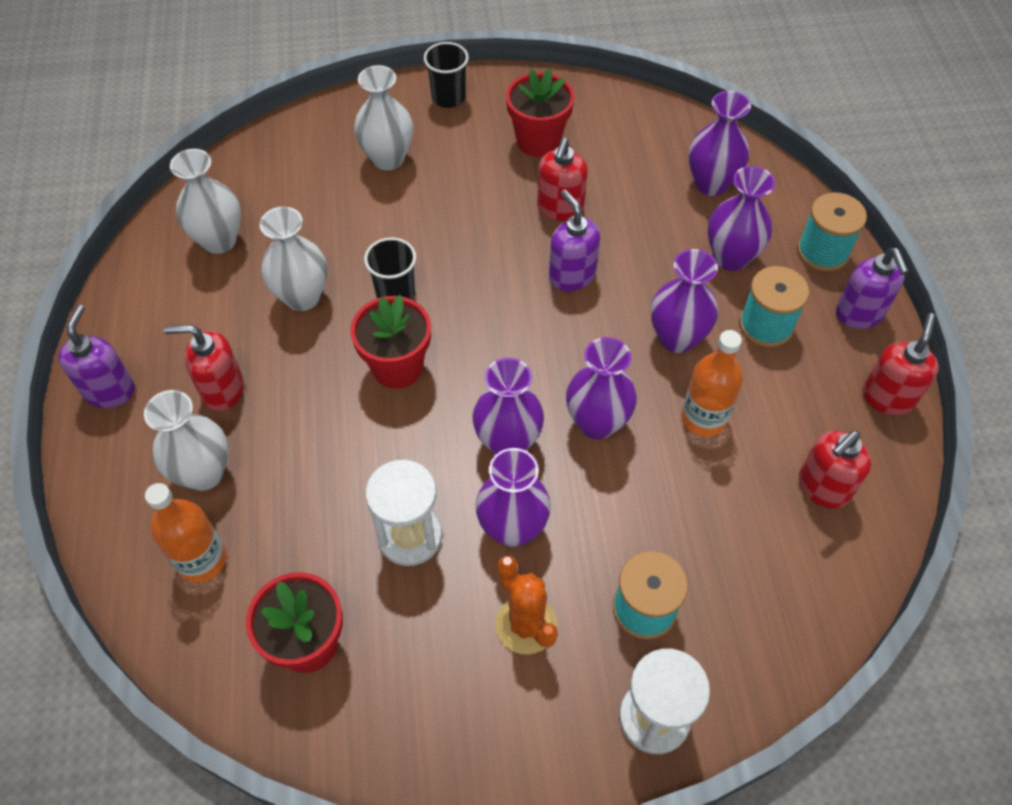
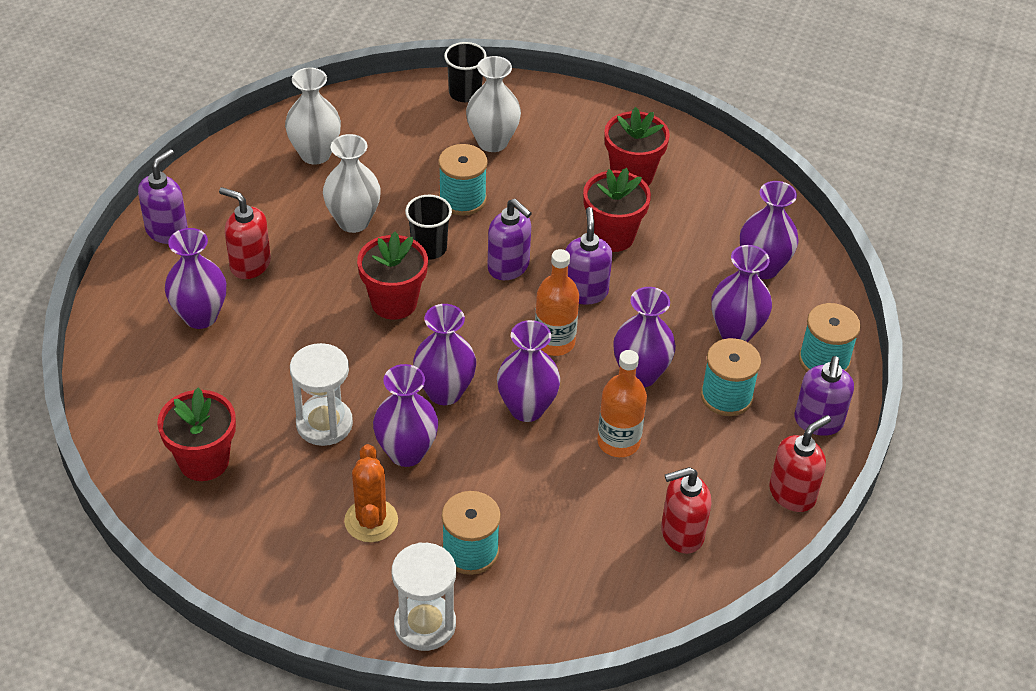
camera: 25 degrees right, 10 degrees down
white vase [144,390,229,491] -> purple vase [165,228,226,329]
orange bottle [145,483,226,582] -> orange bottle moved to [535,249,579,356]
black cup [424,42,469,108] -> black cup moved to [444,42,487,102]
red soap dispenser [537,137,588,221] -> red flower pot [583,168,651,252]
none -> turquoise spool [438,144,488,216]
none -> purple soap dispenser [487,199,532,280]

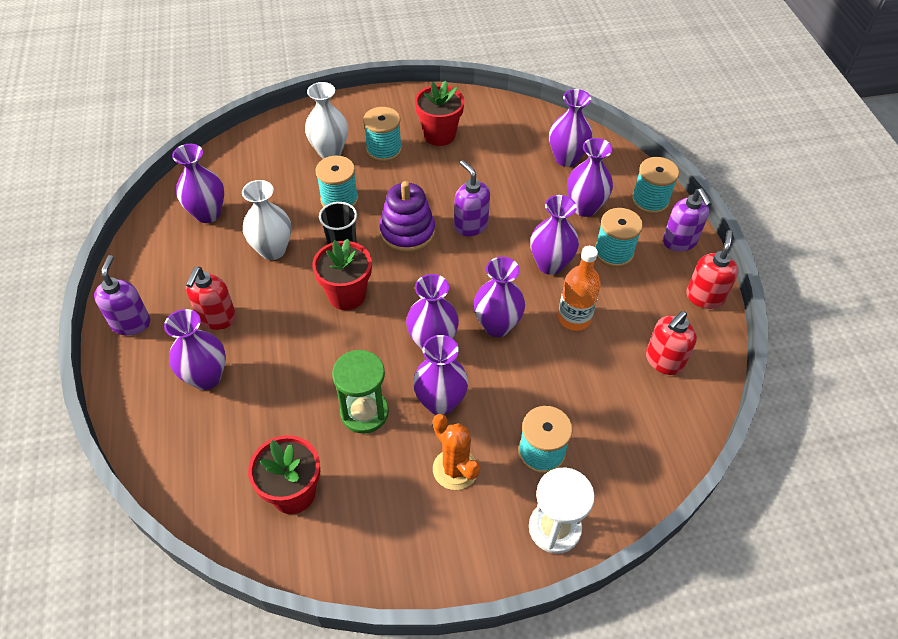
camera: 30 degrees left, 5 degrees up
red soap dispenser [219,187,271,279] -> red soap dispenser turned 75 degrees counterclockwise [186,267,236,330]
white vase [285,68,341,165] -> purple vase [172,144,224,223]
white hourglass [290,343,353,446] -> green hourglass [332,350,389,434]
black cup [444,42,487,102] -> none
purple soap dispenser [487,199,532,280] -> purple stacking toy [379,181,435,253]
orange bottle [535,249,579,356] -> none
red flower pot [583,168,651,252] -> none
none -> turquoise spool [363,107,402,162]

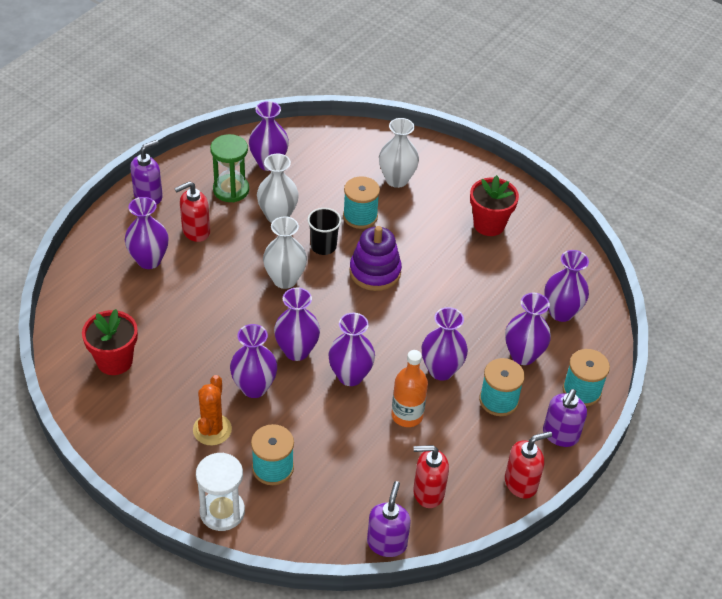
camera: 45 degrees right, 5 degrees down
red flower pot [312,239,372,310] -> white vase [263,216,307,289]
green hourglass [332,350,389,434] -> green hourglass moved to [210,134,249,202]
turquoise spool [363,107,402,162] -> none
purple soap dispenser [454,160,490,236] -> purple soap dispenser moved to [367,481,411,557]

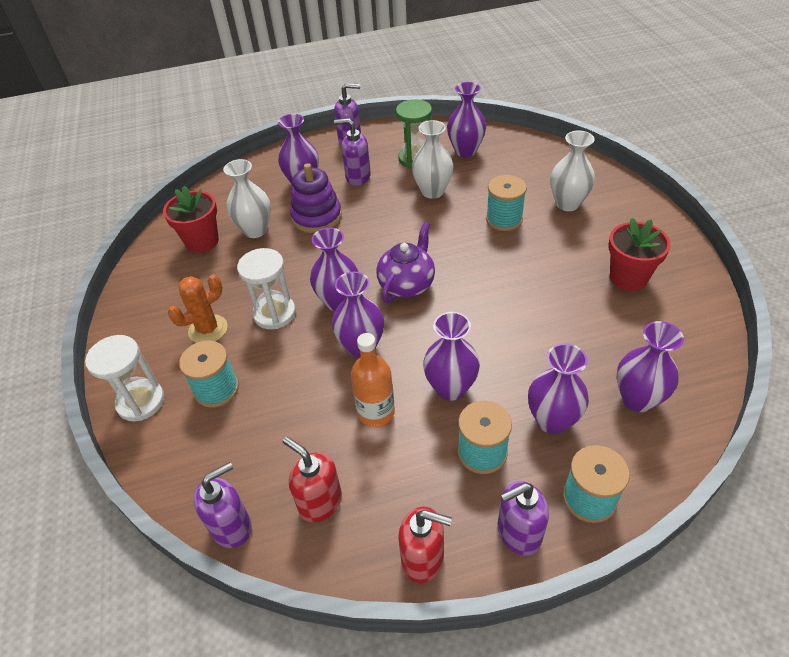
camera: 45 degrees right, 0 degrees up
red soap dispenser [174,181,210,242] -> purple soap dispenser [334,118,371,186]
purple vase [230,324,277,398] -> white hourglass [237,248,296,329]
white vase [263,216,307,289] -> white vase moved to [223,159,271,238]
black cup [308,208,341,255] -> none
purple stacking toy [350,226,402,291] -> purple stacking toy moved to [290,163,342,233]
none -> purple teapot [376,222,435,303]

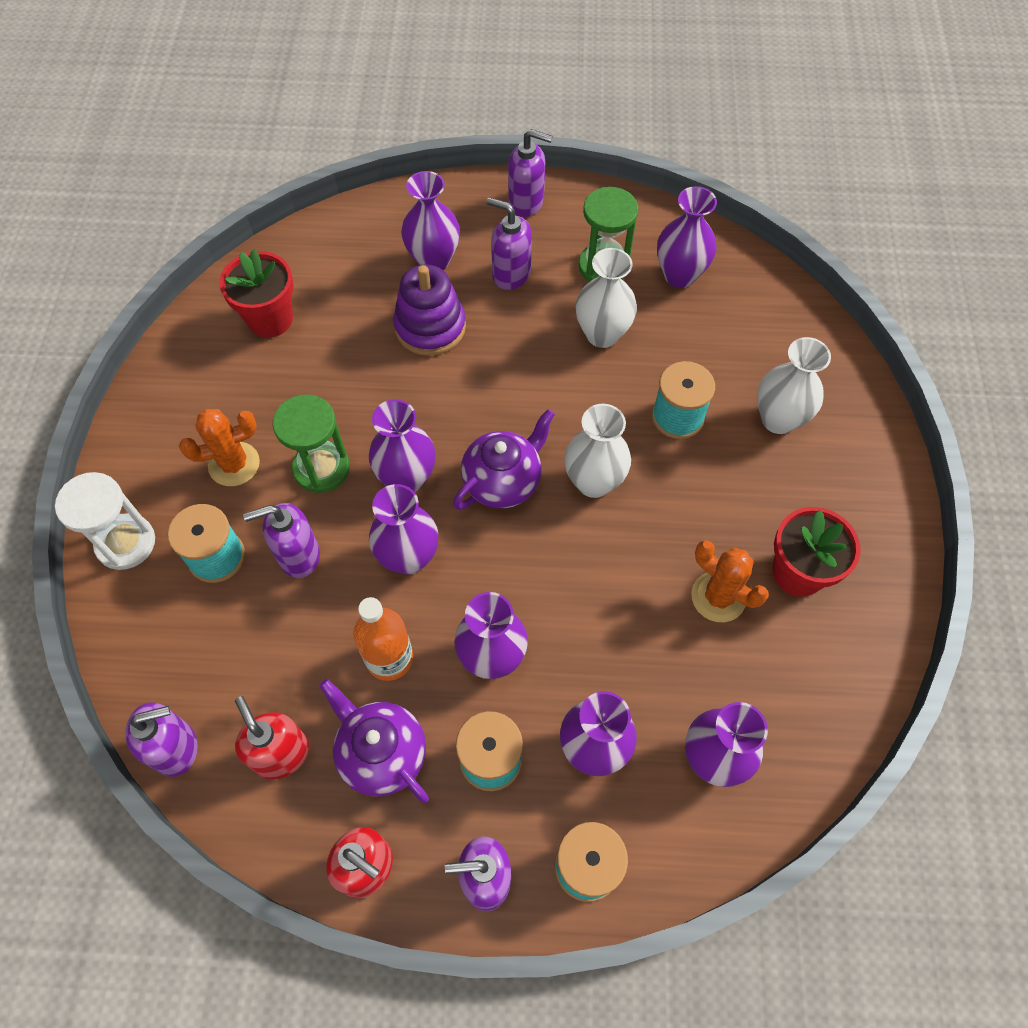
camera: 15 degrees right, 15 degrees up
white vase [223,159,271,238] -> white vase moved to [564,404,631,498]
white hourglass [237,248,296,329] -> green hourglass [273,394,350,493]
none -> purple soap dispenser [243,503,320,578]
none -> purple teapot [319,679,429,803]
none -> orange cactus [691,540,769,622]

